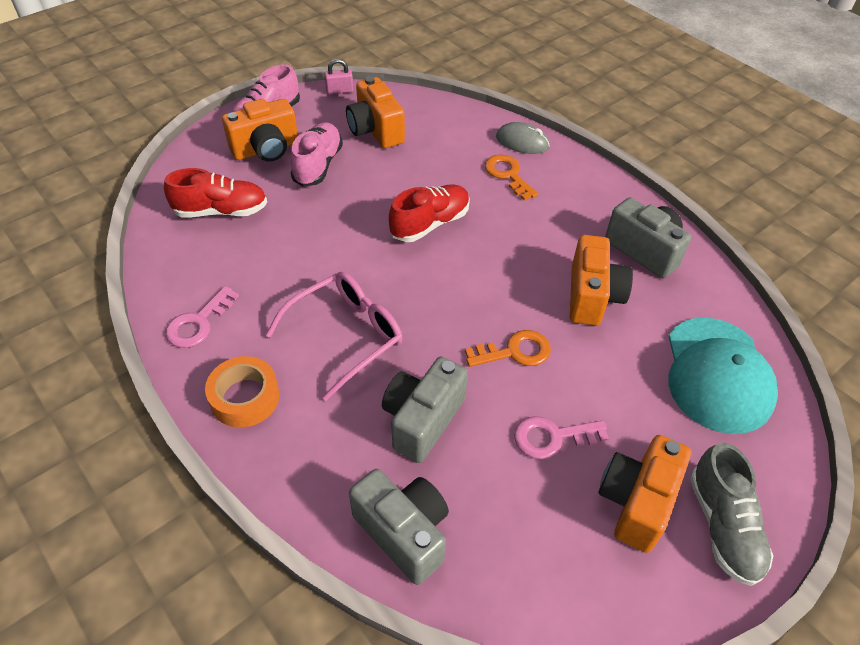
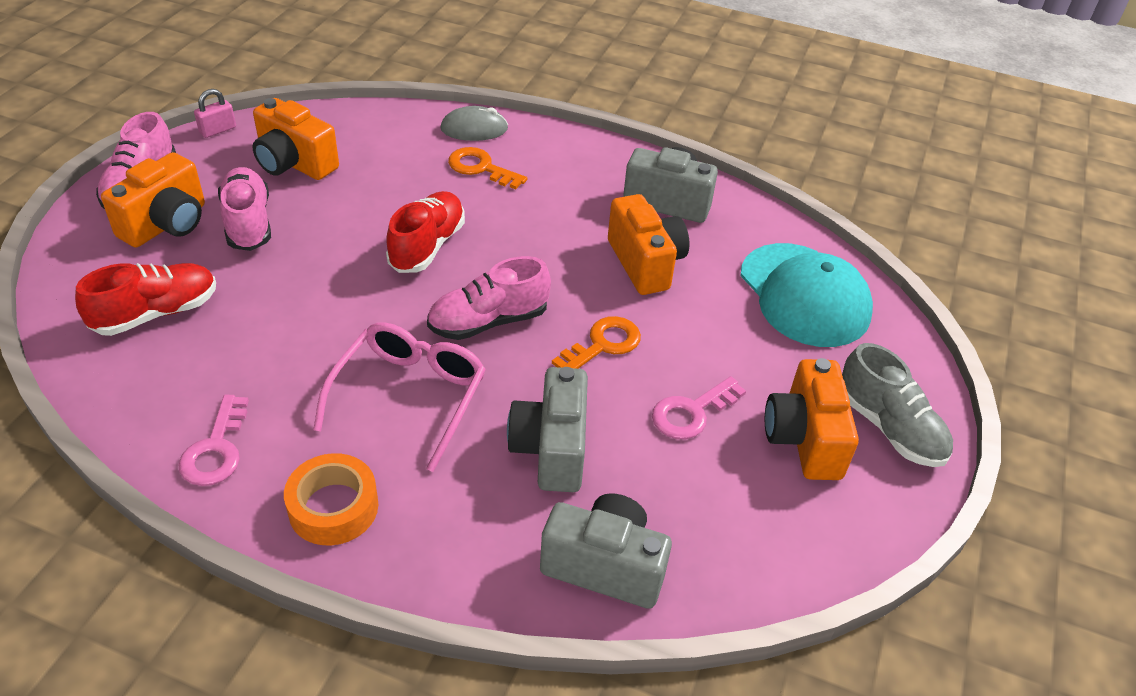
camera: 30 degrees left, 5 degrees down
none -> pink shoe [427,256,551,340]

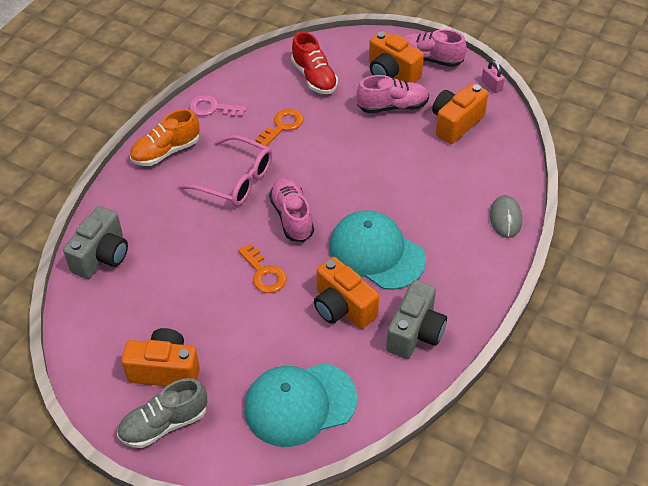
camera: 100 degrees right, 5 degrees up
orange tape [284,453,378,545] -> orange shoe [130,109,199,166]
red shoe [386,191,465,273] -> none
orange key [448,147,527,189] -> orange key moved to [255,109,304,146]
grey camera [507,367,588,492] -> none
orange camera [608,194,690,295] -> orange camera turned 60 degrees clockwise [314,257,379,329]
pink key [652,376,746,439] -> none
none -> turquoise cap [329,210,426,290]

